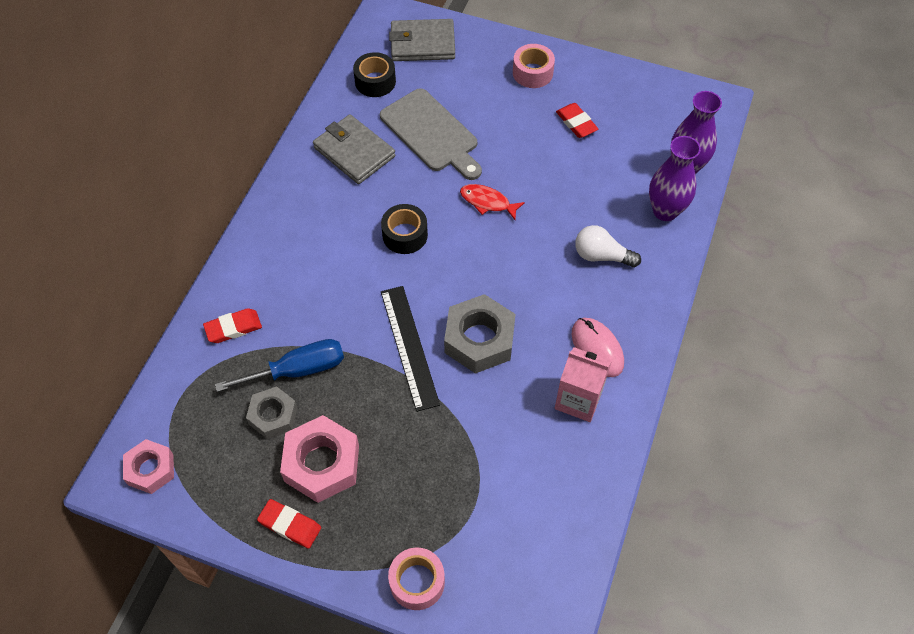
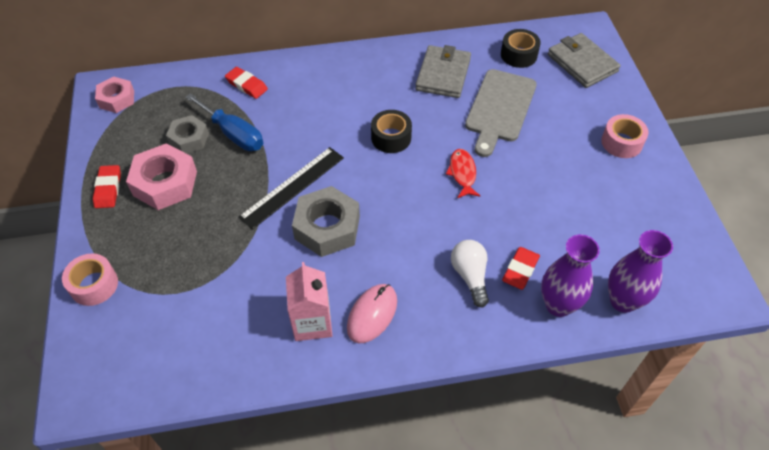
camera: 60 degrees right, 5 degrees down
red eraser [556,103,599,138] -> red eraser moved to [502,247,540,290]

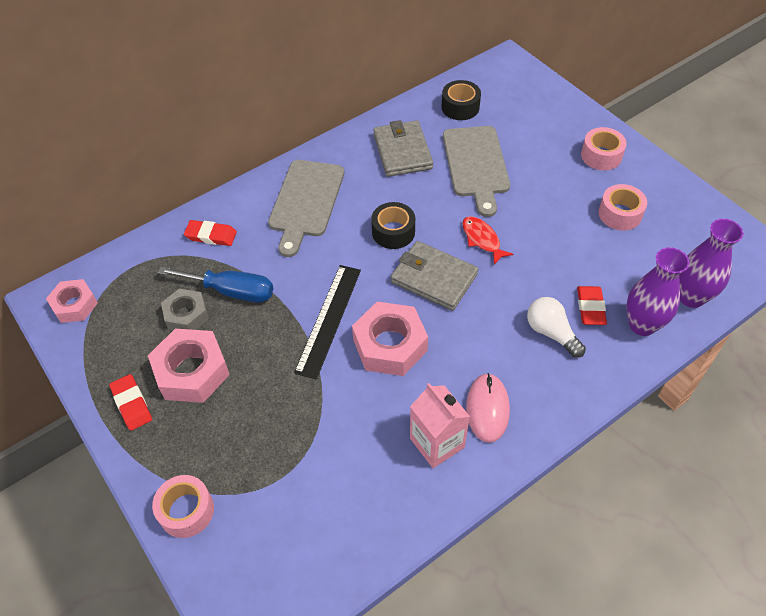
camera: 25 degrees left, 0 degrees up
grey nut [292,186,360,257] -> pink nut [352,302,428,376]
grey wallet [548,33,621,88] -> grey wallet moved to [391,241,478,311]
none -> grey cutting board [268,160,344,257]
none -> pink tape [598,184,647,230]

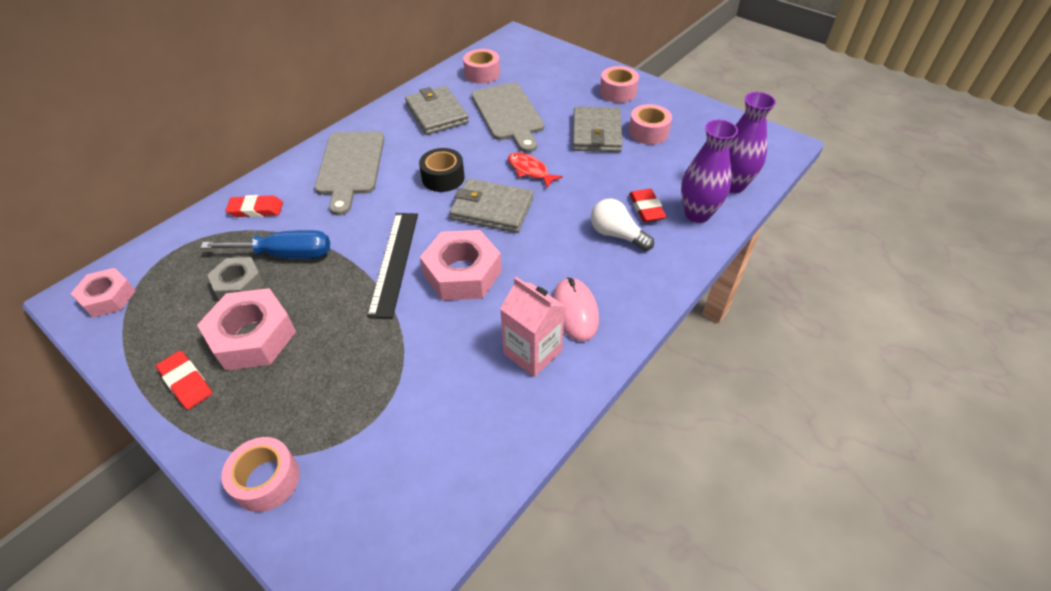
camera: 15 degrees left, 5 degrees down
black tape [442,80,481,120] -> pink tape [463,49,500,84]
none -> grey wallet [573,106,623,152]

